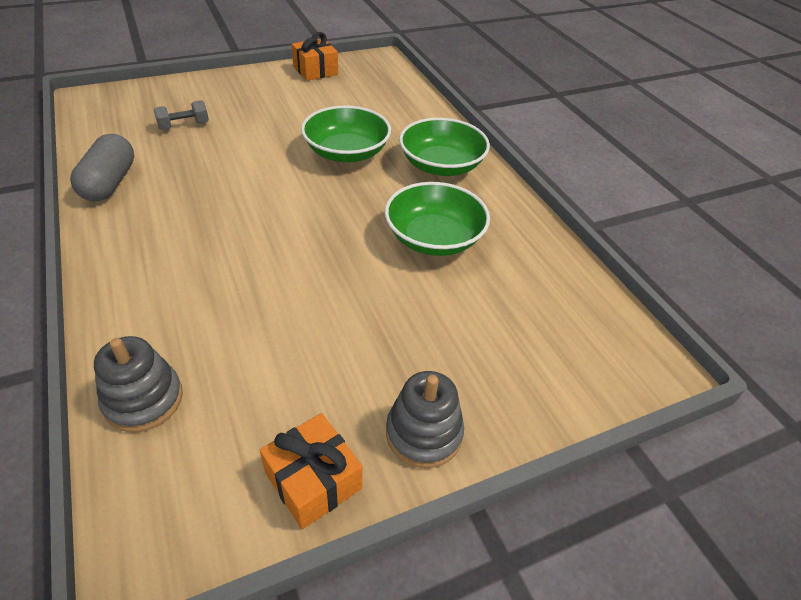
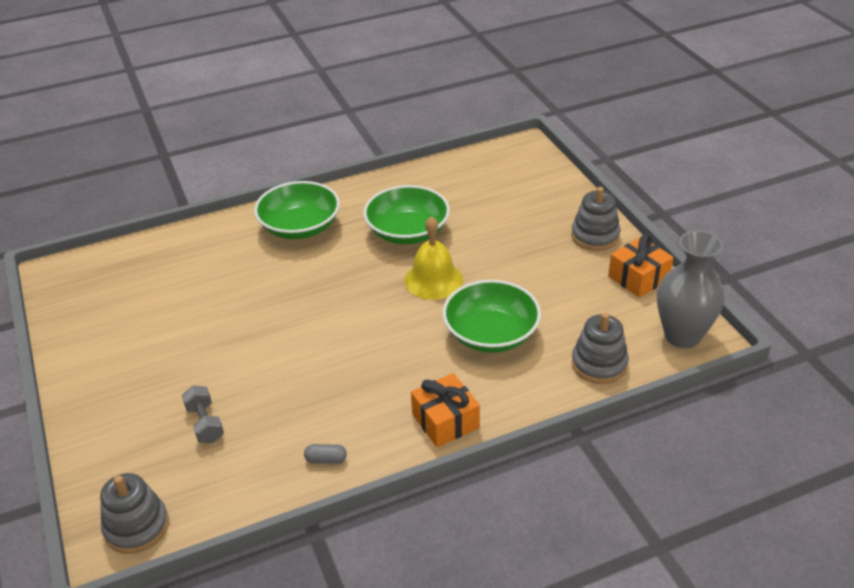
camera: 85 degrees left, 5 degrees down
grey capsule [70,134,134,201] -> grey capsule [304,444,347,464], size x0.43
orange gift [292,32,338,81] -> orange gift moved to [411,373,480,447]
green bowl [301,105,391,162] -> green bowl moved to [442,280,541,353]
none -> grey stacking toy [100,473,169,554]
none -> yellow bell [404,216,463,300]
none -> grey vase [657,230,725,348]

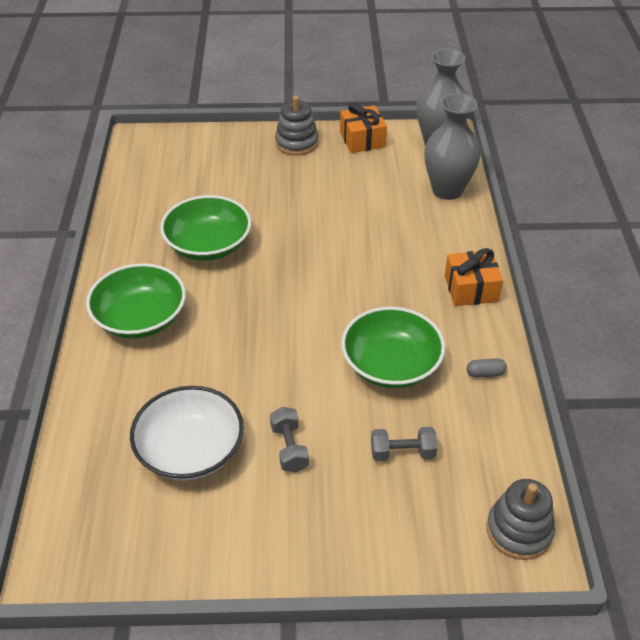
camera: 70 degrees left, 5 degrees up
grey capsule [304,444,347,464] -> grey capsule turned 60 degrees clockwise [467,358,507,378]
yellow bell [404,216,463,300] -> none
green bowl [442,280,541,353] -> green bowl moved to [341,307,445,388]
grey stacking toy [571,312,629,384] -> grey vase [424,93,481,200]
none -> white bowl [130,386,244,480]
none -> grey dumbbell [270,407,309,472]

